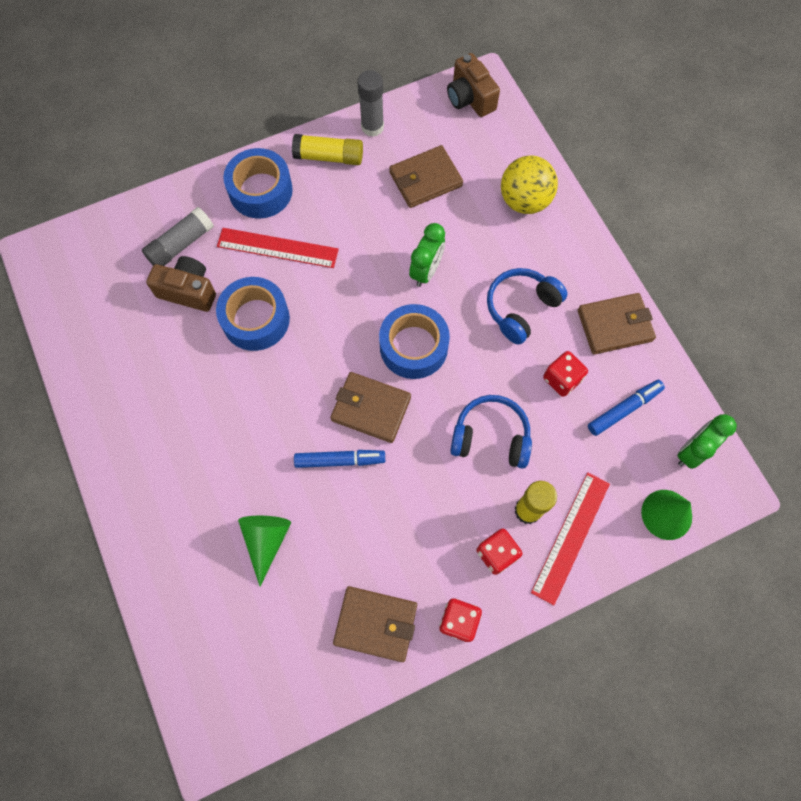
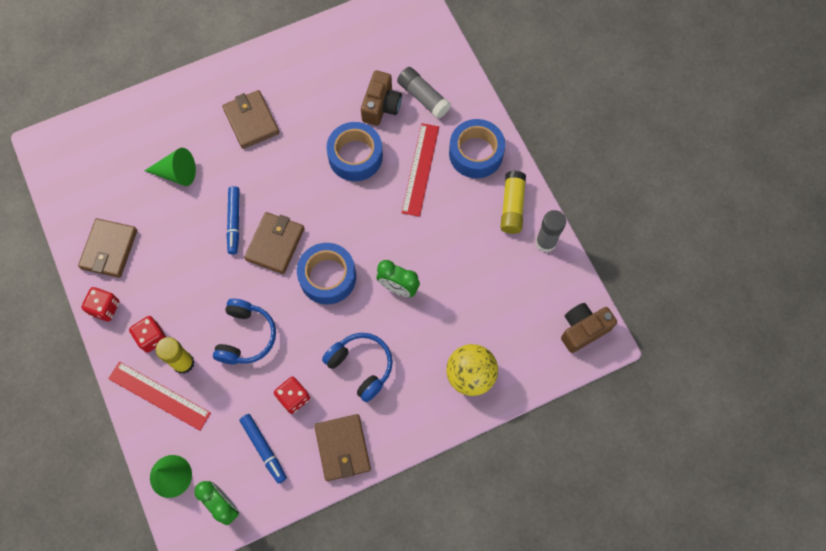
camera: 90 degrees right, 0 degrees up
brown wallet [389,145,463,208] -> brown wallet moved to [222,90,279,149]

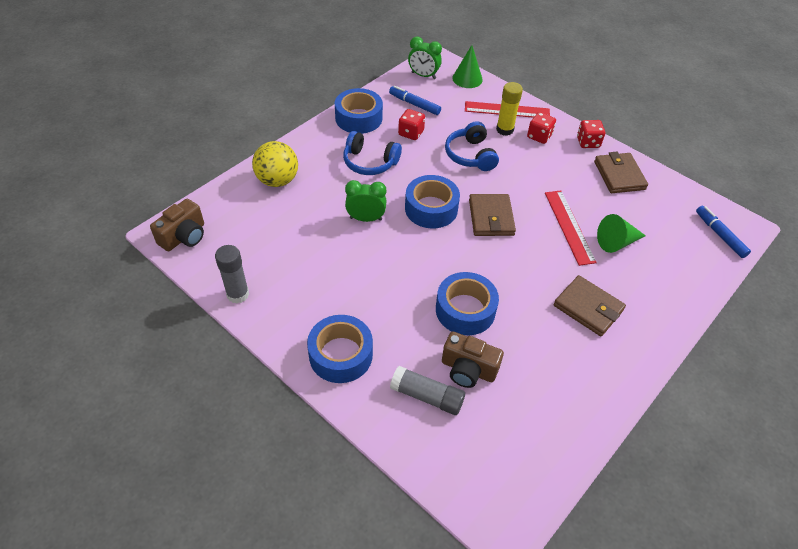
camera: 155 degrees right, 20 degrees down
blue marker [227,186,239,254] -> blue marker moved to [696,206,751,258]
brown wallet [314,414,371,481] -> blue tape [335,88,383,134]
brown camera [361,70,402,126] -> brown camera turned 60 degrees counterclockwise [442,332,504,388]
red ruler [402,123,439,217] -> red ruler moved to [545,190,597,266]
yellow glue stick [500,171,526,234] -> none

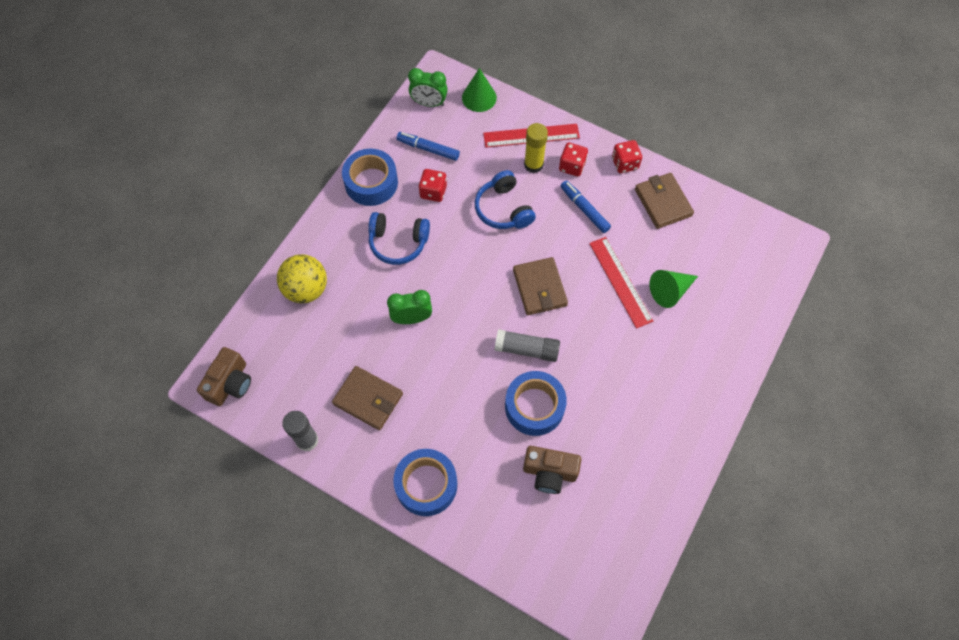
camera: 10 degrees left, 15 degrees up
grey glue stick [390,366,465,415] -> grey glue stick moved to [494,329,560,362]
blue tape [405,175,460,228] -> none
brown wallet [554,275,626,336] -> brown wallet moved to [332,366,403,430]
blue marker [696,206,751,258] -> blue marker moved to [561,180,611,233]

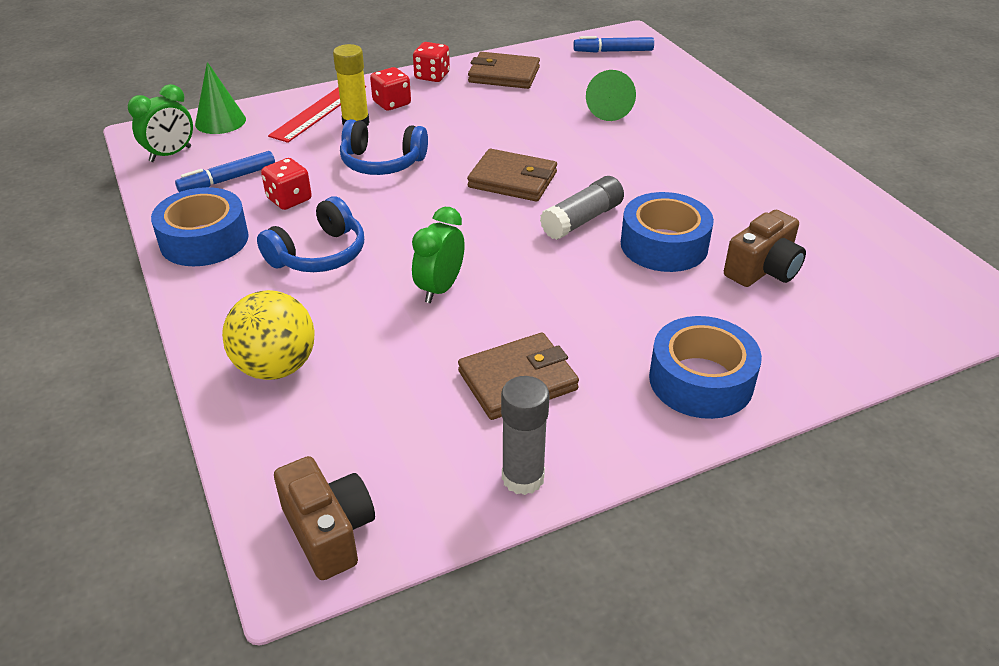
camera: 55 degrees left, 25 degrees down
blue marker [561,180,611,233] -> blue marker moved to [573,36,654,53]
red ruler [589,237,653,329] -> none

